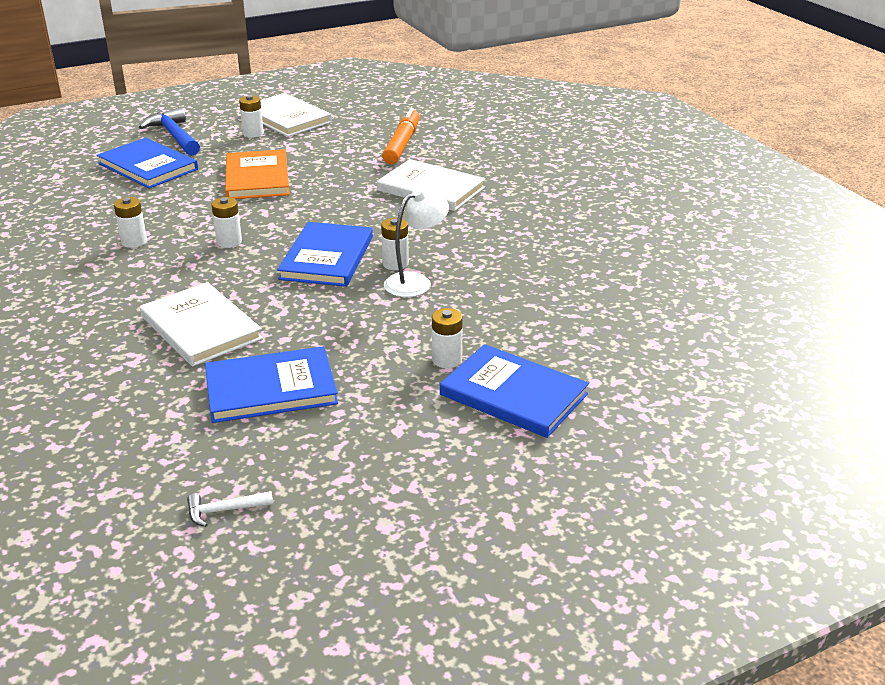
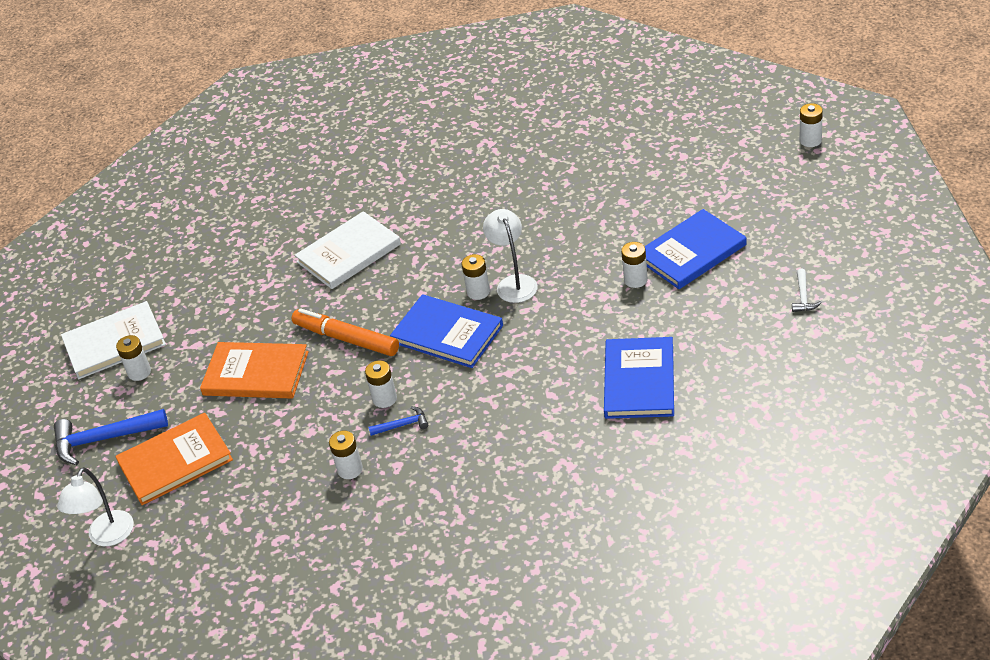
camera: 65 degrees left, 10 degrees up
blue book [97,138,198,189] -> orange book [115,413,233,505]
white book [140,282,263,367] -> none
white hammer [187,491,273,527] -> white hammer moved to [792,269,822,312]
orange marker [382,108,420,164] -> orange marker moved to [291,308,399,356]
none -> white lamp [57,467,134,546]
none -> blue hammer [368,406,428,436]
none -> white battery [800,103,823,147]

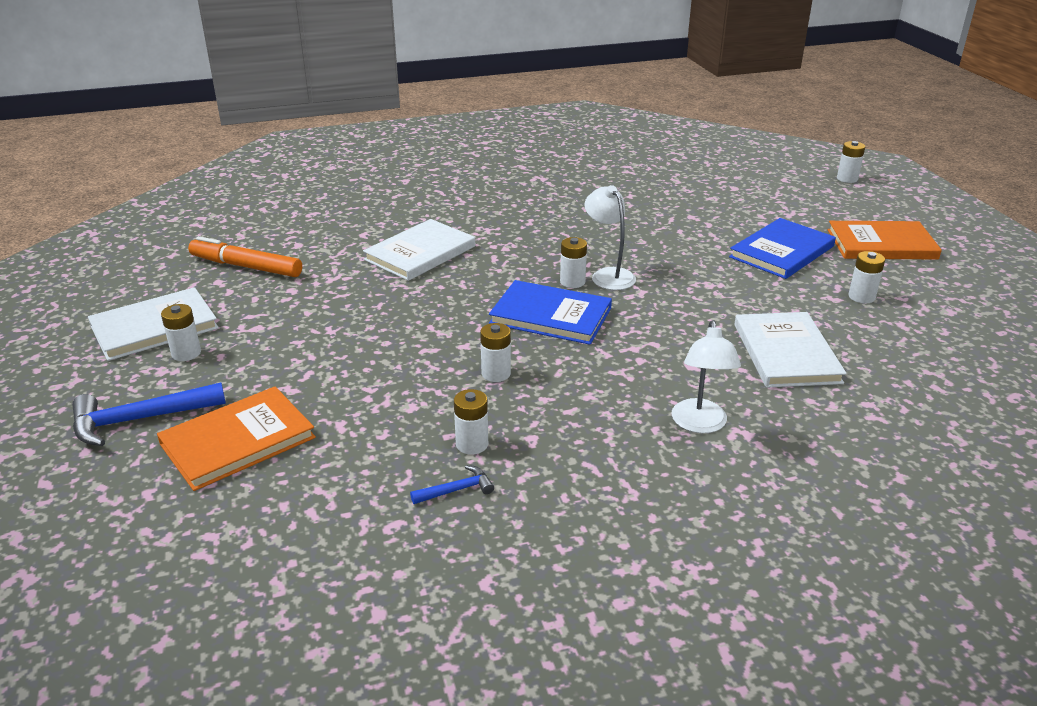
camera: 15 degrees left, 10 degrees down
white lamp [57,467,134,546] -> white lamp moved to [672,320,741,433]
orange book [200,342,309,399] -> orange book moved to [827,221,942,259]
orange marker [291,308,399,356] -> orange marker moved to [188,236,302,277]
blue hammer [368,406,428,436] -> blue hammer moved to [410,465,494,504]
blue book [604,337,674,419] -> white book [734,312,847,387]
white battery [621,242,648,288] -> white battery moved to [849,251,885,303]
white hammer [792,269,822,312] -> none

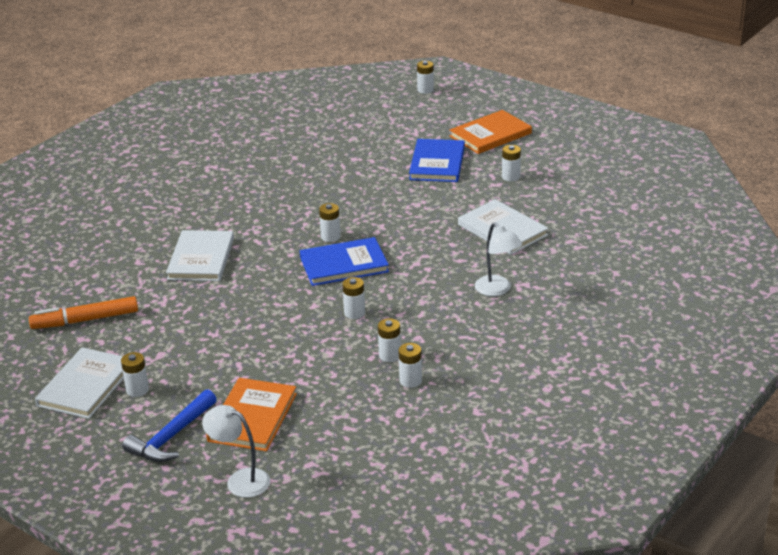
camera: 35 degrees left, 0 degrees up
blue hammer [410,465,494,504] -> white battery [399,343,422,388]
white lamp [585,185,636,290] -> white lamp moved to [202,405,270,498]

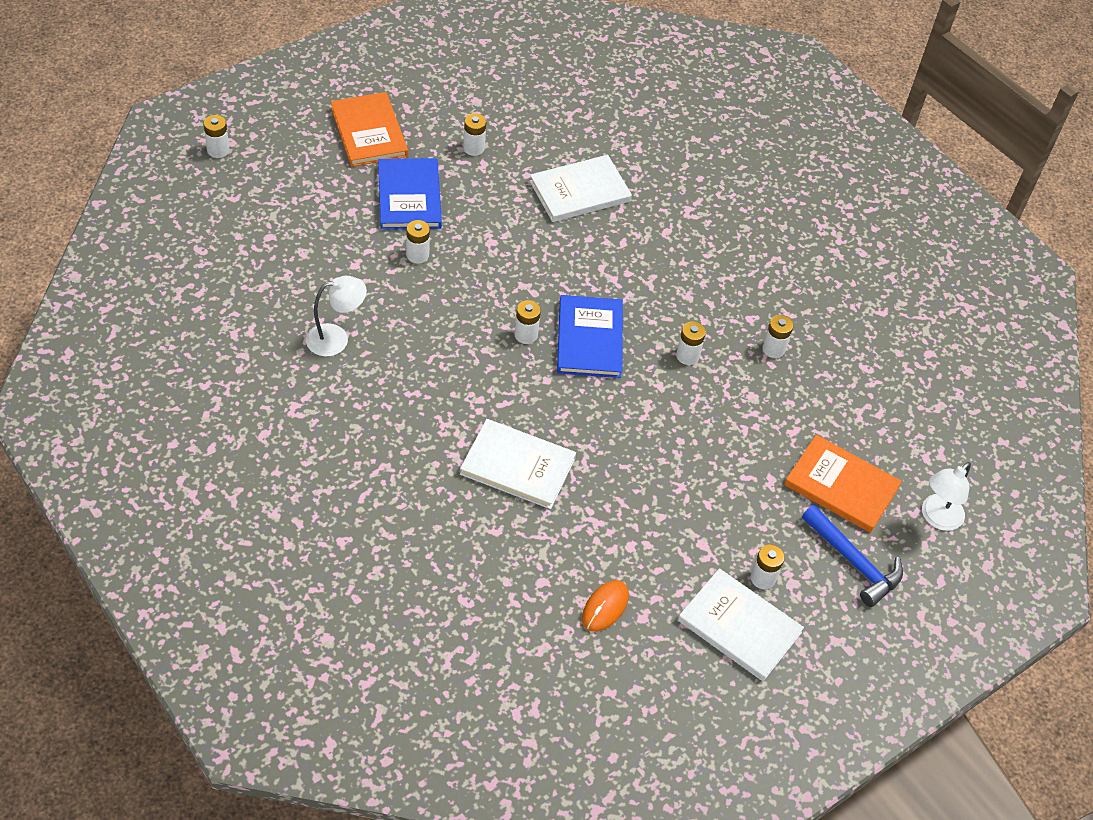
camera: 80 degrees left, 20 degrees up
orange marker [29,296,138,329] -> orange mouse [582,580,629,632]
white battery [399,343,422,388] -> white battery moved to [406,220,430,264]
blue book [409,139,465,182] -> blue book turned 60 degrees clockwise [378,158,442,230]
white lamp [475,222,522,296] -> white lamp moved to [306,276,367,356]

